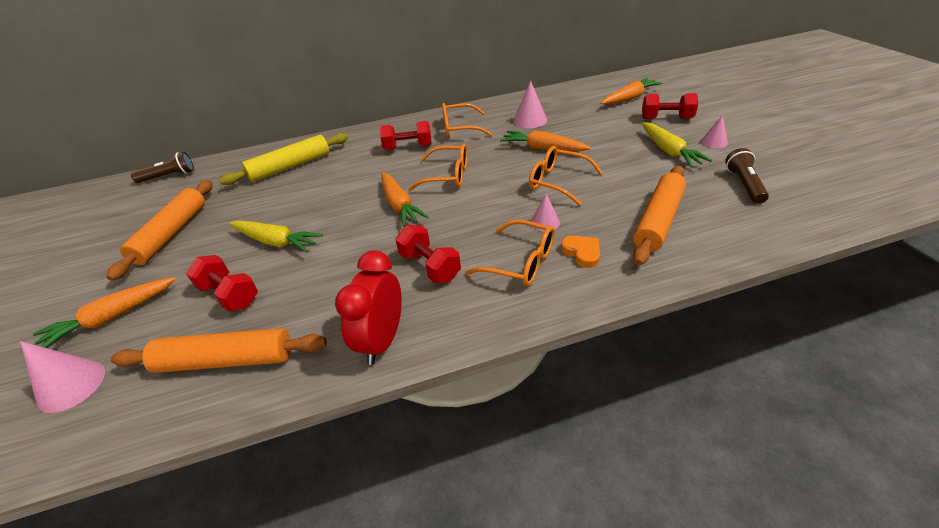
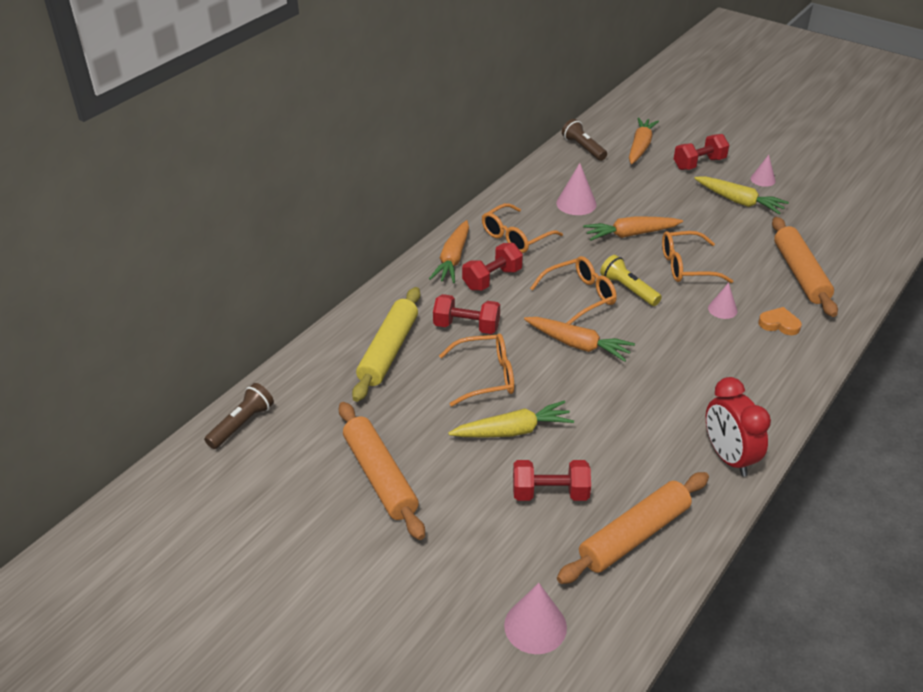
camera: 40 degrees left, 0 degrees up
orange carrot [33,277,176,348] -> orange carrot moved to [429,220,469,283]
red dumbbell [395,225,461,283] -> red dumbbell moved to [433,294,500,334]
orange glasses [465,220,555,286] -> orange glasses moved to [439,334,514,407]
brown flashlight [725,148,769,204] -> brown flashlight moved to [562,119,607,161]
none -> yellow flashlight [600,255,662,306]

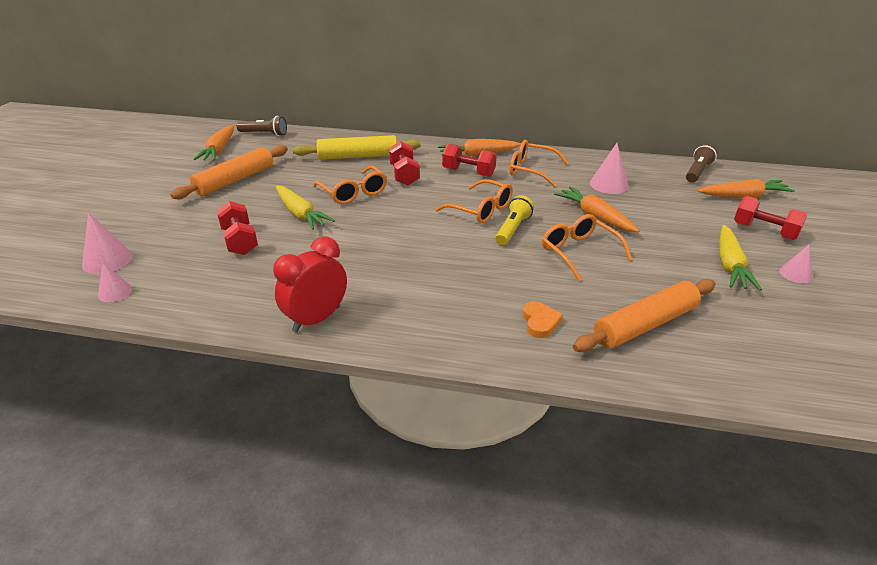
camera: 65 degrees right, 5 degrees down
orange carrot [524,317,635,362] -> orange carrot moved to [194,125,234,161]
orange rolling pin [557,472,709,584] -> none
pink cone [708,283,737,319] -> pink cone moved to [98,262,132,302]

